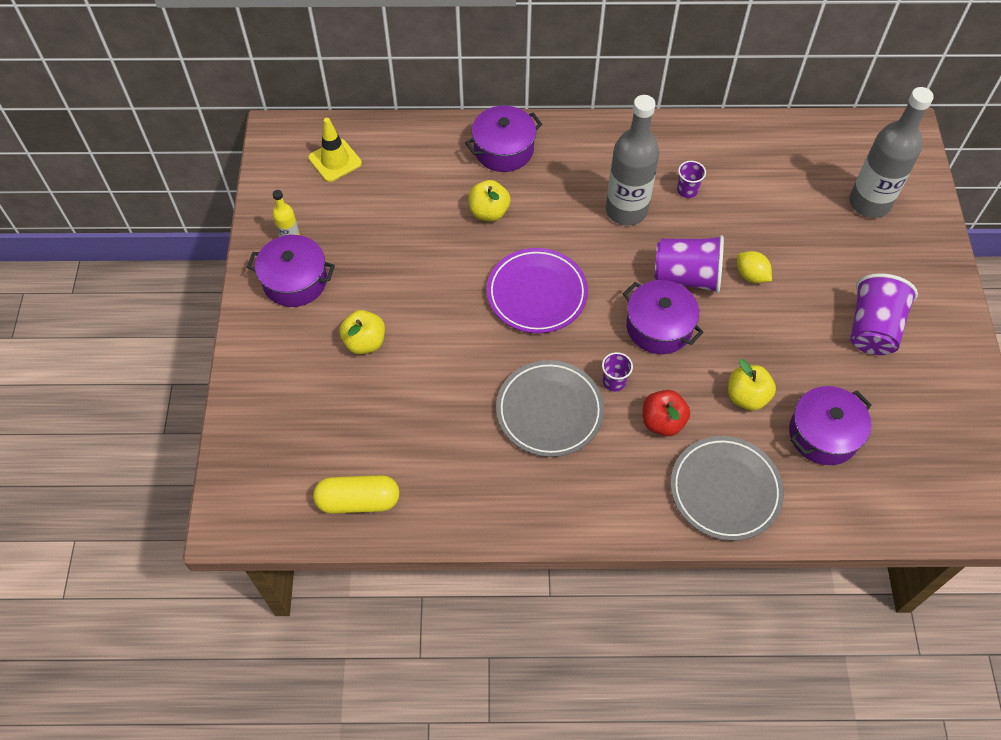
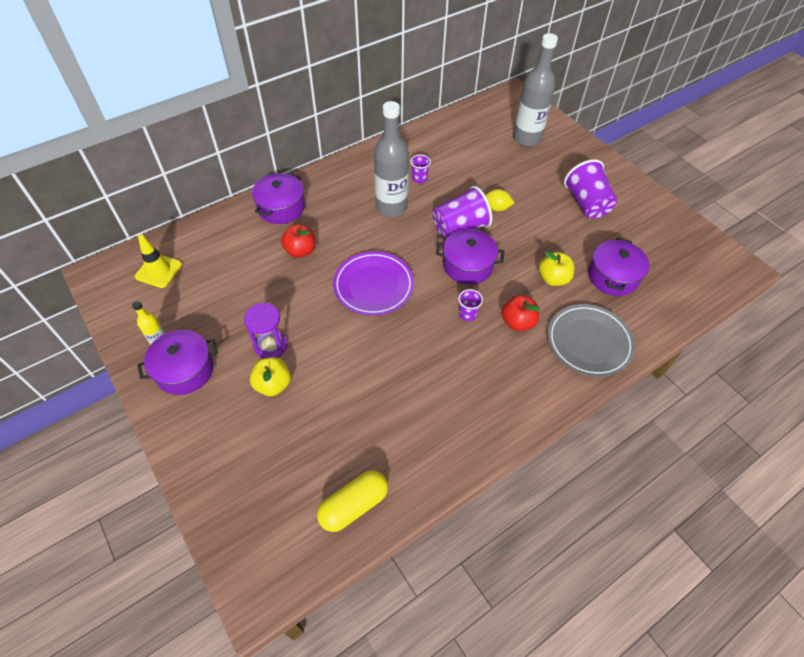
camera: 35 degrees left, 5 degrees down
yellow apple [468,180,511,221] -> red apple [281,224,315,258]
grey plate [496,360,604,457] -> none
none -> purple hourglass [244,303,288,358]

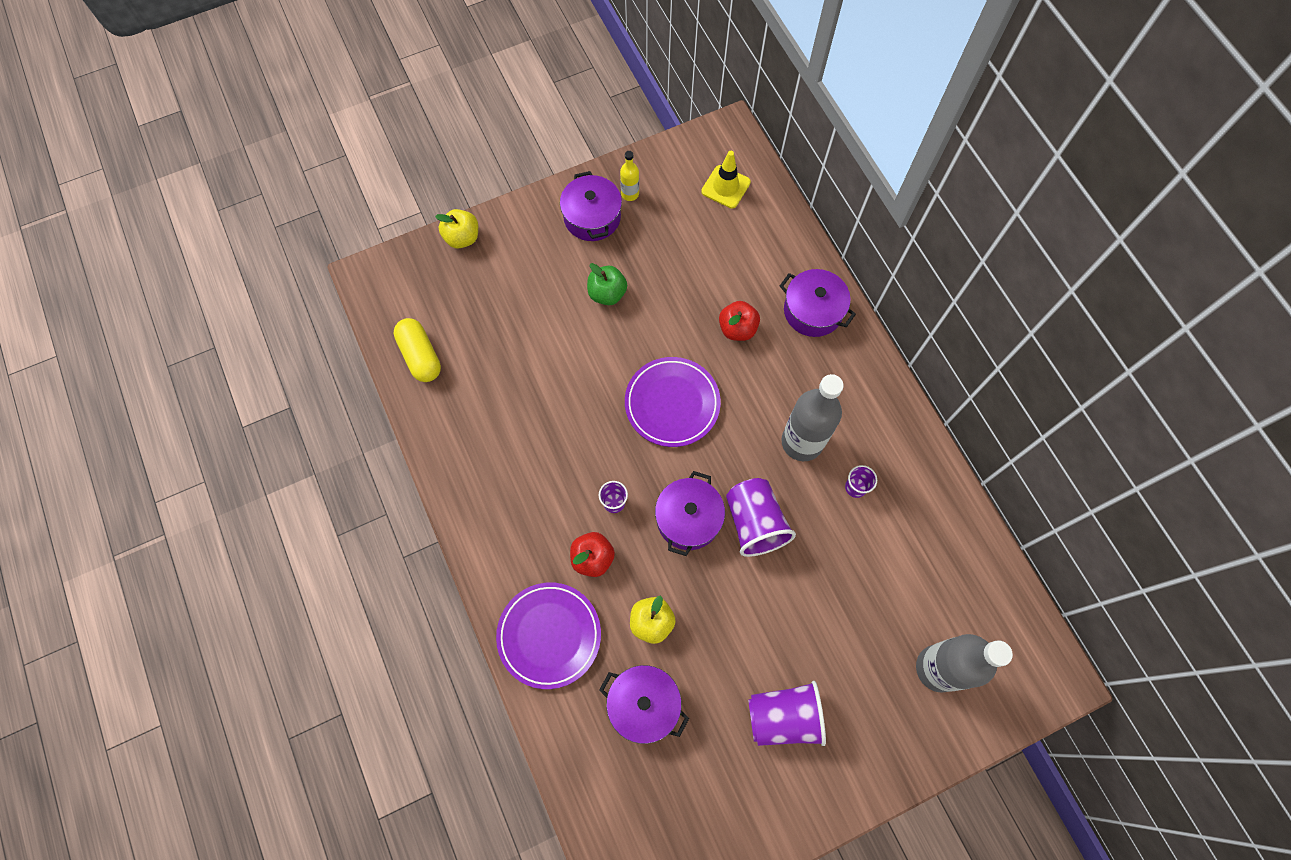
camera: 100 degrees right, 15 degrees up
purple hourglass [244,303,288,358] -> green apple [587,263,627,305]
yellow apple [250,357,291,396] -> yellow apple moved to [435,209,478,248]
yellow lemon [485,189,514,212] -> none
grey plate [547,304,635,377] -> purple plate [496,582,601,689]

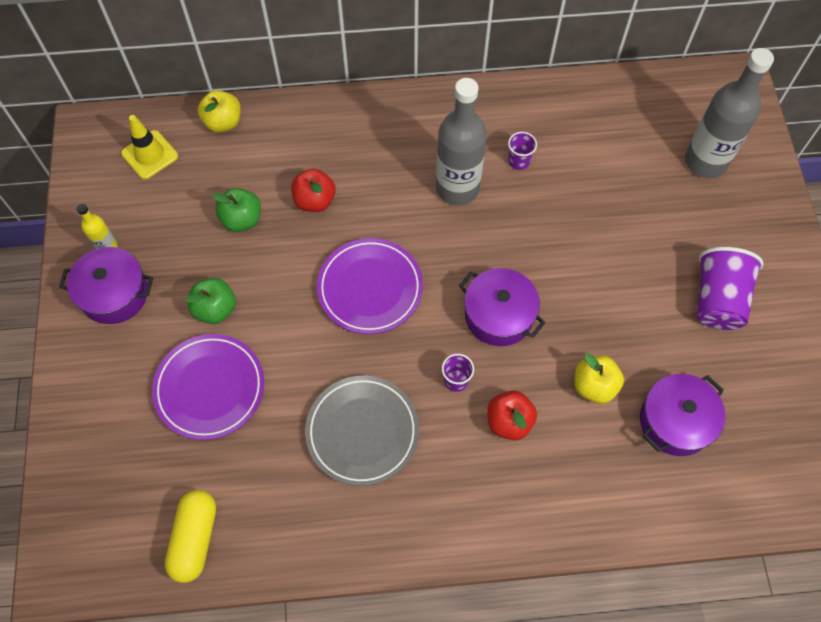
camera: 70 degrees left, 5 degrees down
yellow capsule [393,318,441,382] -> yellow capsule turned 75 degrees counterclockwise [165,490,216,583]
yellow apple [435,209,478,248] -> yellow apple moved to [198,90,241,132]
purple plate [496,582,601,689] -> purple plate moved to [152,334,264,440]
purple cup [726,478,796,557] -> none
purple pot [780,269,856,337] -> none
none -> green apple [212,188,261,232]
none -> grey plate [305,376,419,486]

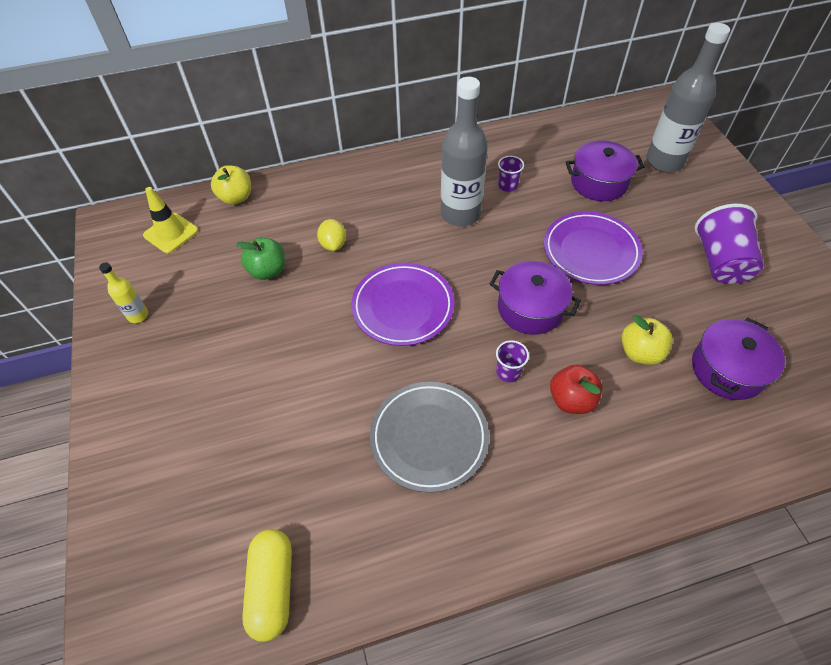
camera: 10 degrees left, 10 degrees down
purple pot [59,247,153,324] -> purple pot moved to [565,140,645,201]
purple plate [152,334,264,440] -> purple plate moved to [544,211,643,285]
green apple [185,278,236,324] -> none
red apple [291,169,336,212] -> yellow lemon [317,219,346,251]

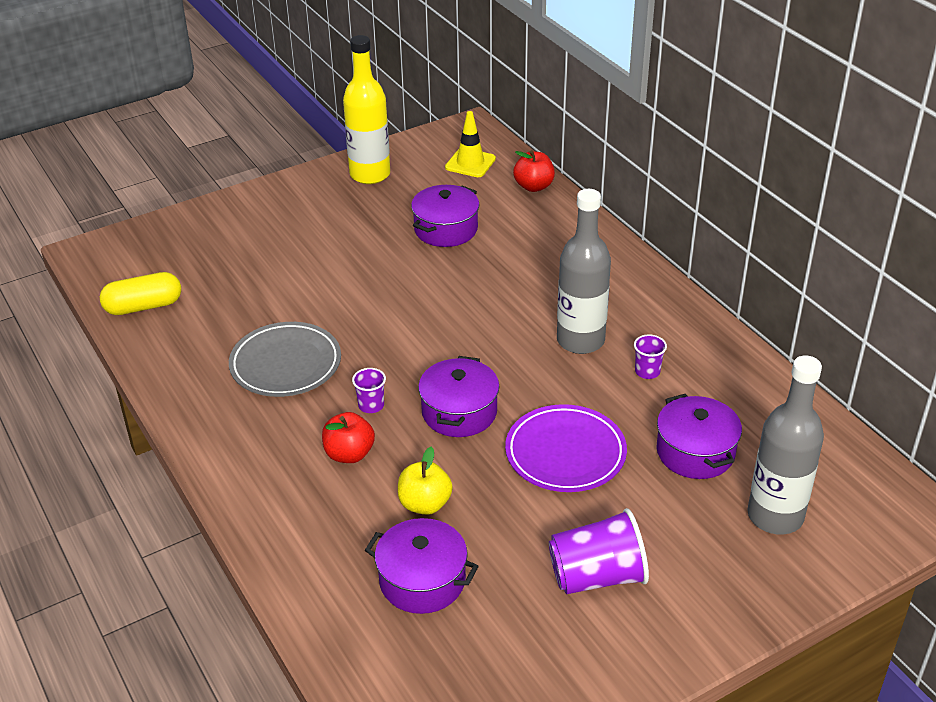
camera: 75 degrees right, 15 degrees down
yellow bottle [99,263,148,323] -> yellow bottle [343,35,390,184], size x2.14
yellow apple [211,165,251,205] -> red apple [513,150,555,192]
green apple [236,238,285,280] -> purple pot [411,185,479,247]
yellow lemon [317,219,346,251] -> none
purple plate [351,263,454,346] -> none

